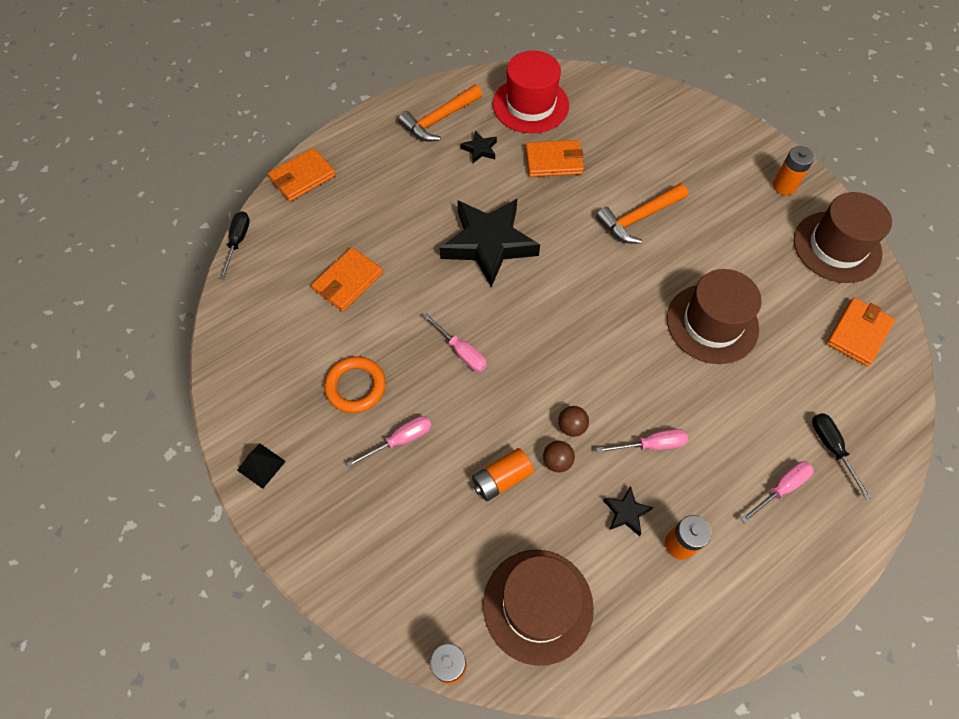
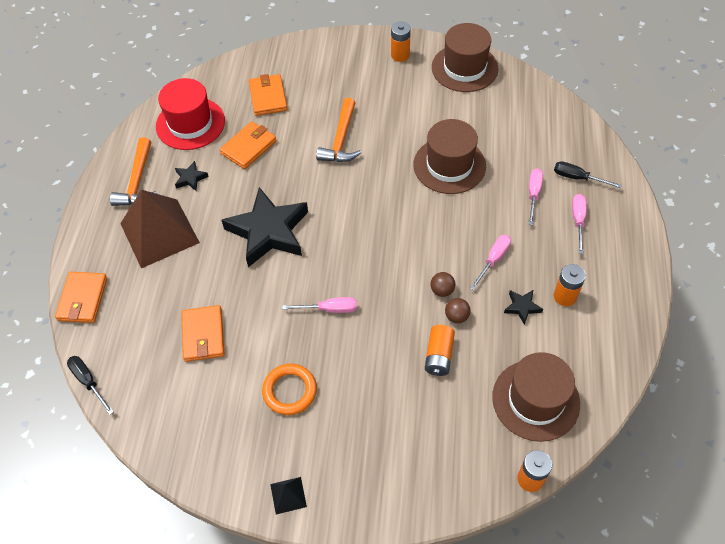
camera: 45 degrees left, 5 degrees down
pink screwdriver [346,416,432,468] -> pink screwdriver moved to [528,168,543,225]
orange wallet [826,297,895,366] -> orange wallet moved to [249,74,287,116]
none -> brown pyramid [120,190,200,268]

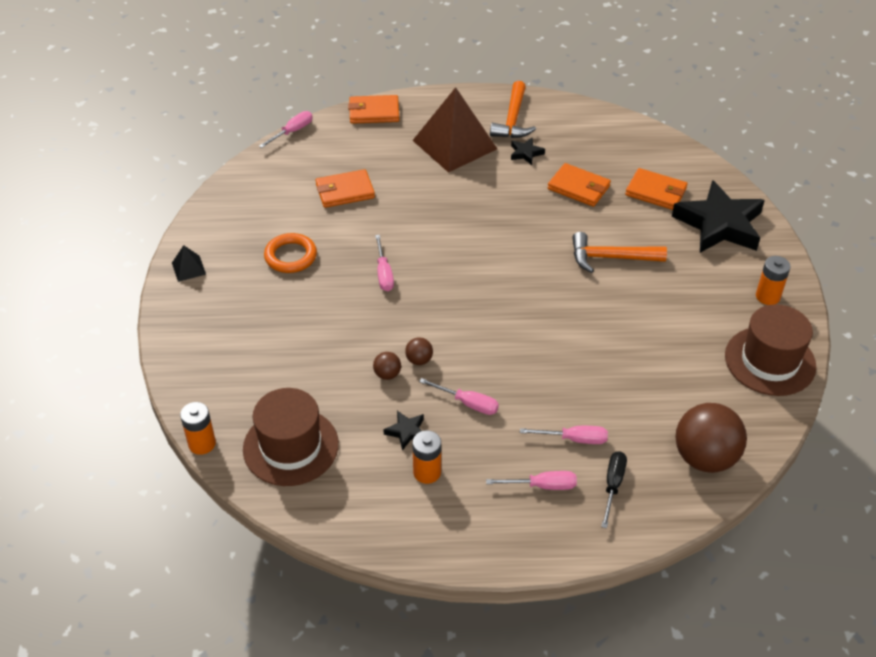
camera: 80 degrees right, 10 degrees down
black screwdriver [67,356,114,415] -> pink screwdriver [259,111,313,148]
orange hammer [110,137,157,206] -> orange hammer turned 75 degrees counterclockwise [490,81,536,138]
red hat [156,78,225,150] -> none
black star [222,187,308,267] -> black star moved to [672,180,765,253]
orange wallet [249,74,287,116] -> orange wallet turned 45 degrees clockwise [625,168,688,210]
brown hat [413,119,486,194] -> none
orange battery [425,325,455,376] -> none
none -> brown ball [675,403,747,473]

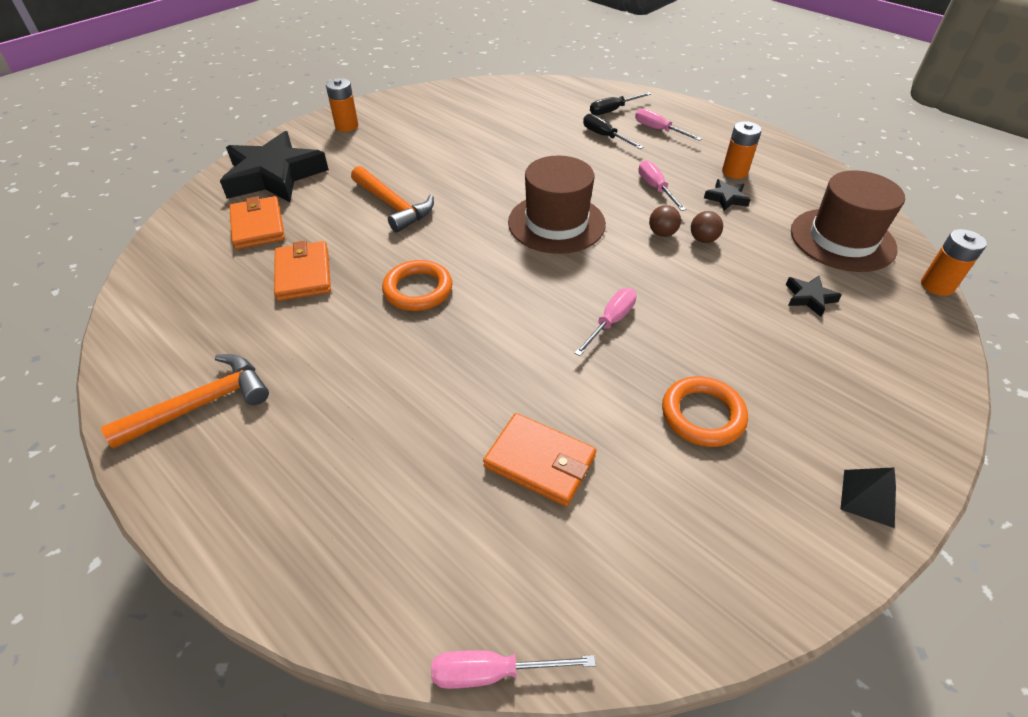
camera: 135 degrees left, 0 degrees up
orange wallet [348,95,399,124] -> none
brown pyramid [412,87,497,173] -> none
black star [511,138,545,165] -> black star moved to [786,276,842,317]
pink screwdriver [520,426,608,444] -> black screwdriver [583,114,644,149]
brown ball [675,403,747,473] -> none
brown hat [725,304,816,396] -> brown hat moved to [508,156,606,254]
none -> orange ring [382,260,453,311]

